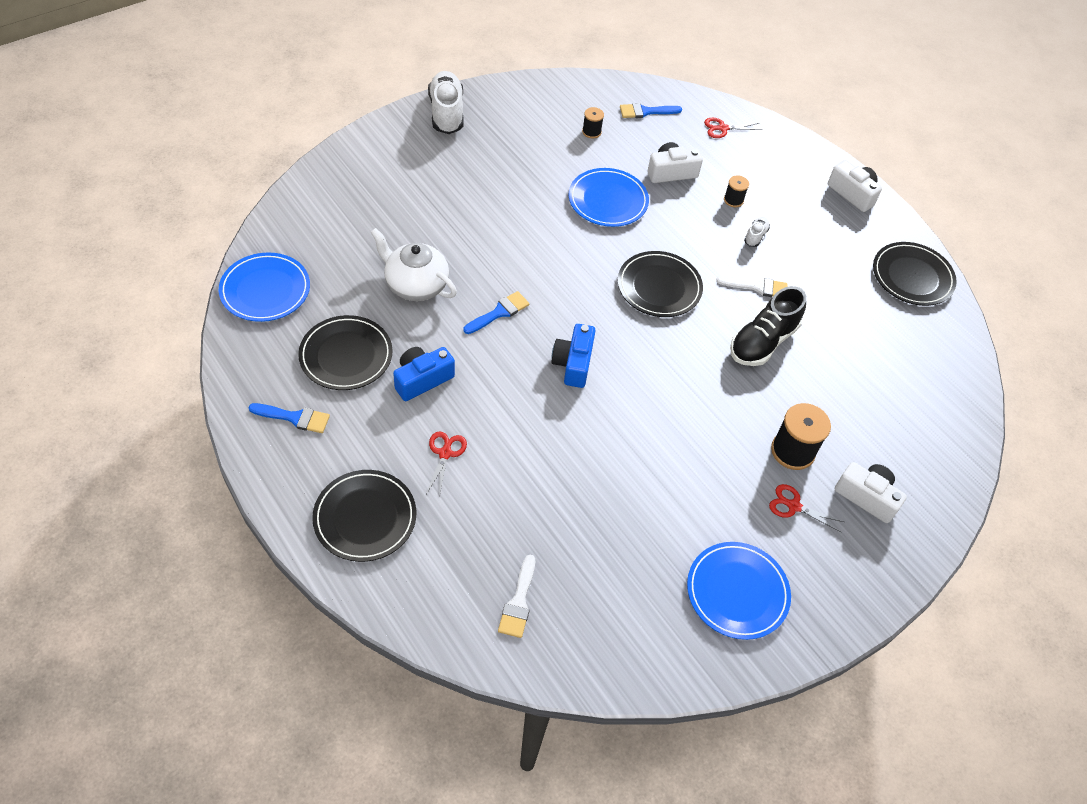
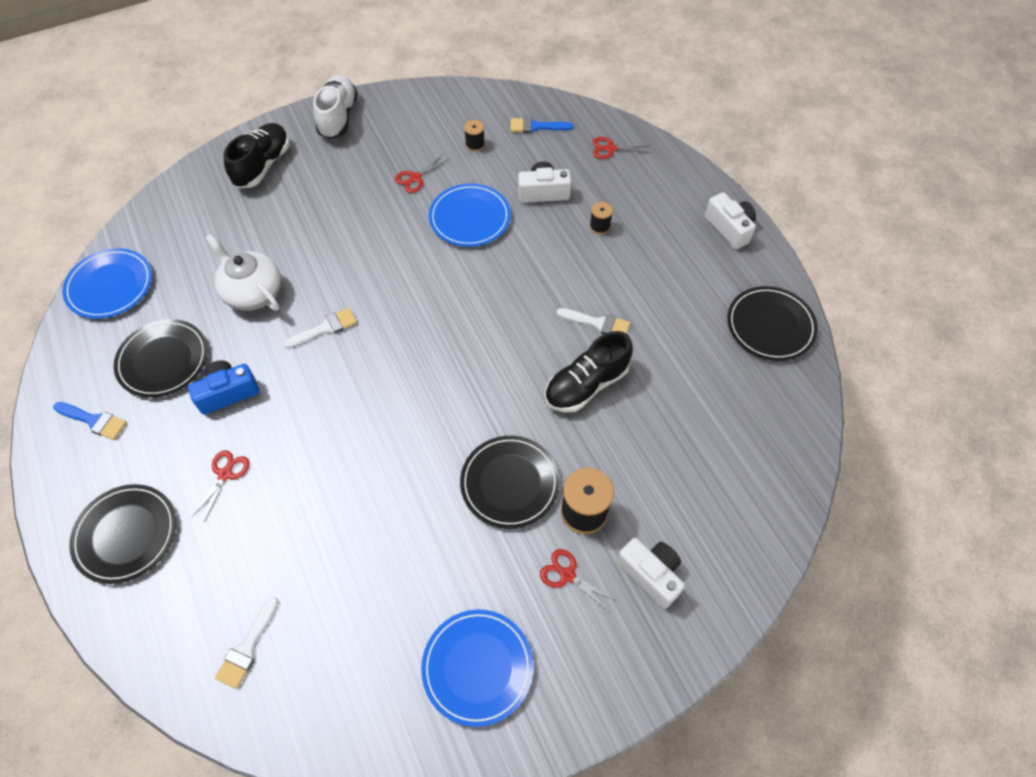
camera: 15 degrees right, 5 degrees up
blue brush [463,291,529,334] -> white brush [283,308,357,349]
blue camera [551,324,596,388] -> none
black plate [618,251,703,317] -> black plate moved to [460,436,560,529]
white shoe [744,217,770,247] -> none
none -> black shoe [224,123,290,188]
none -> red scissors [395,154,449,193]

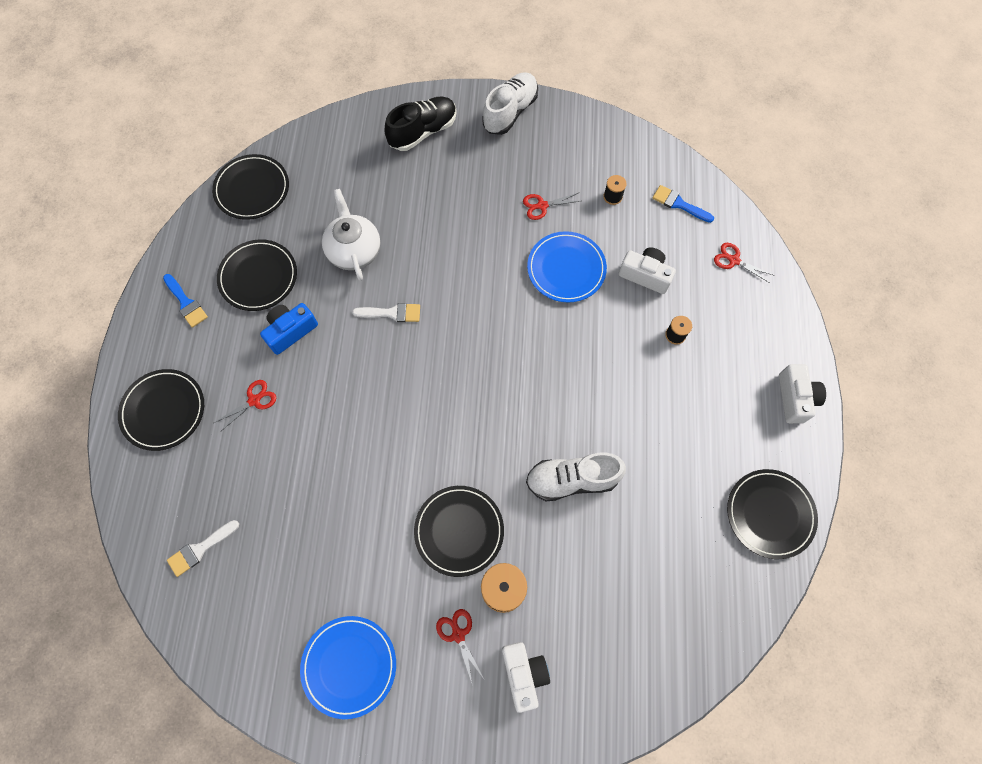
camera: 30 degrees right, 10 degrees up
blue plate [62,248,152,319] -> black plate [212,154,289,220]
blue camera [188,360,259,415] -> blue camera turned 45 degrees counterclockwise [260,303,318,355]
black shoe [545,331,633,413] -> white shoe [526,452,626,501]
white brush [556,308,630,334] -> none

